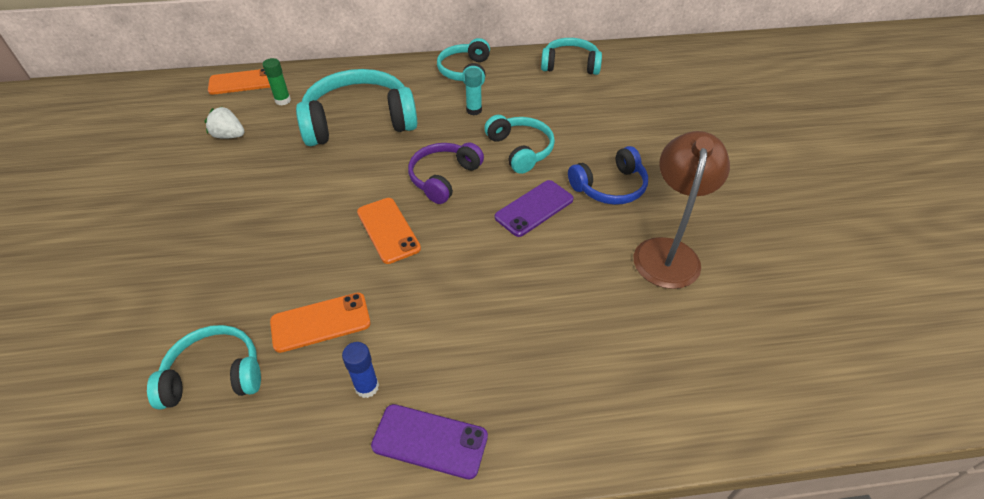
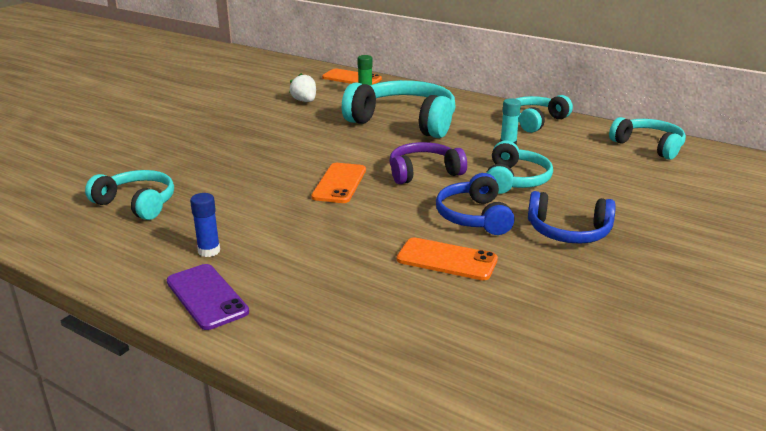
camera: 40 degrees right, 20 degrees down
orange phone [270,292,371,353] -> orange phone moved to [397,237,498,280]
purple phone [495,180,574,237] -> blue headphones [436,173,515,235]
brown lamp [634,131,730,289] -> none

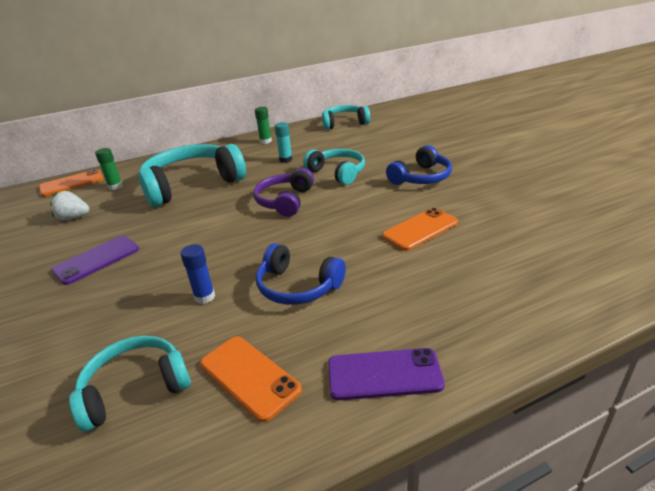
camera: 55 degrees left, 5 degrees up
blue glue stick [190,193,220,257] -> blue glue stick moved to [181,244,215,304]
orange phone [311,163,366,203] -> orange phone moved to [200,336,302,422]
blue headphones [436,173,515,235] -> blue headphones moved to [256,243,346,305]
turquoise headphones [516,95,573,133] -> green glue stick [255,107,272,144]
none -> purple phone [52,236,139,285]

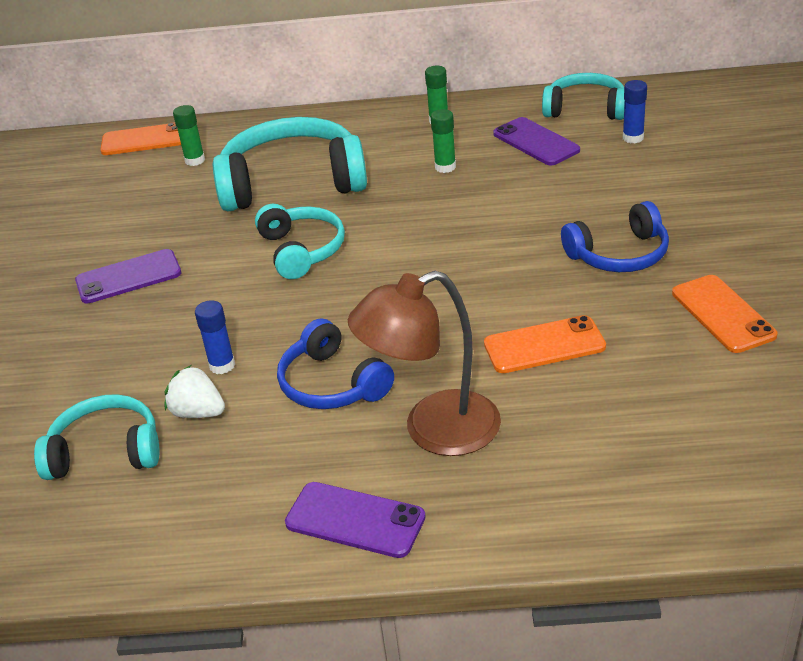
camera: 25 degrees right, 5 degrees up
white strawberry [50,191,89,220] -> white strawberry moved to [164,365,225,418]
orange phone [200,336,302,422] -> orange phone moved to [672,275,778,353]
purple headphones [253,168,314,217] -> none
turquoise glue stick [274,122,292,163] -> green glue stick [431,109,456,173]
turquoise headphones [303,149,365,185] -> turquoise headphones moved to [255,204,345,279]
none -> brown lamp [348,271,501,456]
none -> purple phone [493,117,580,165]
none -> blue glue stick [623,80,647,143]

